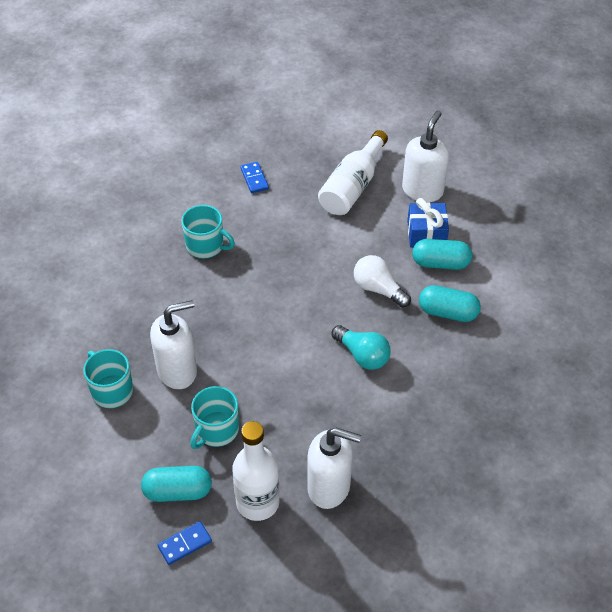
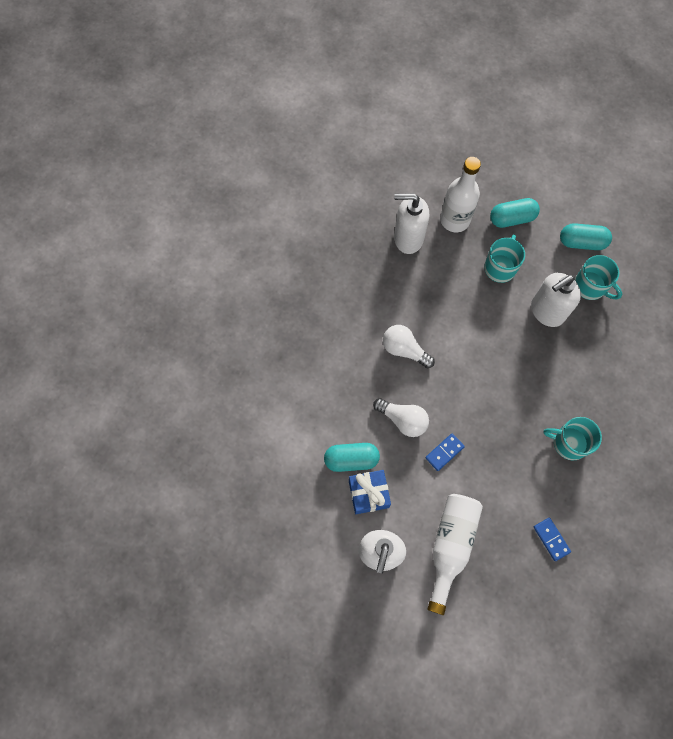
camera: 170 degrees right, 20 degrees up
blue domino [158,521,212,565] -> blue domino moved to [425,434,465,471]
turquoise light bulb [332,325,391,370] -> white light bulb [383,325,435,368]
turquoise capsule [419,285,481,322] -> turquoise capsule moved to [560,223,612,250]

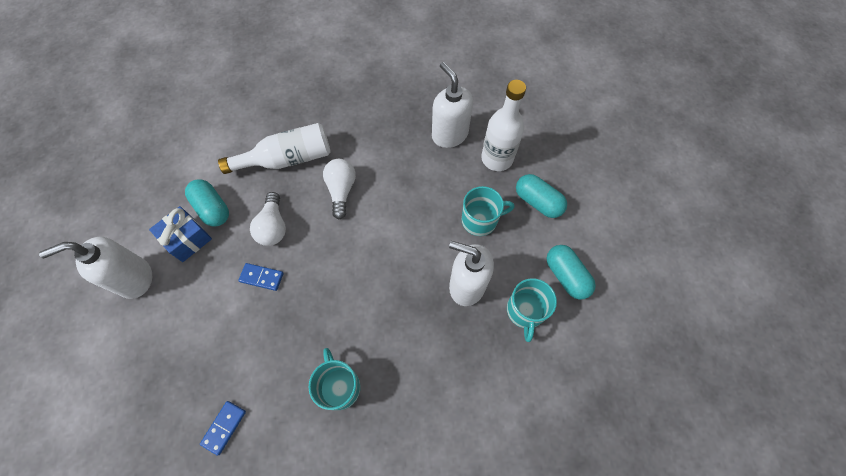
camera: 55 degrees right, 5 degrees down
white bottle [427,494,483,615] -> white bottle moved to [218,123,331,174]

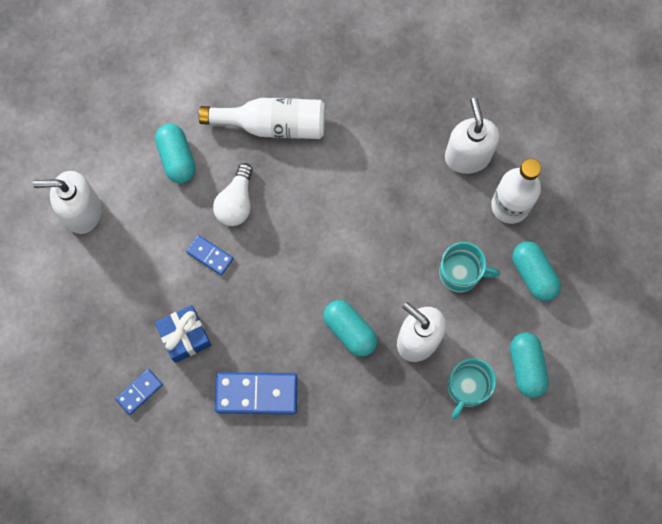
camera: 20 degrees right, 10 degrees up
blue gift [149,206,212,262] -> blue gift moved to [155,305,211,363]
turquoise mug [308,348,361,410] -> blue domino [215,372,298,414]
white light bulb [323,159,356,219] -> none
none -> turquoise capsule [323,300,377,357]

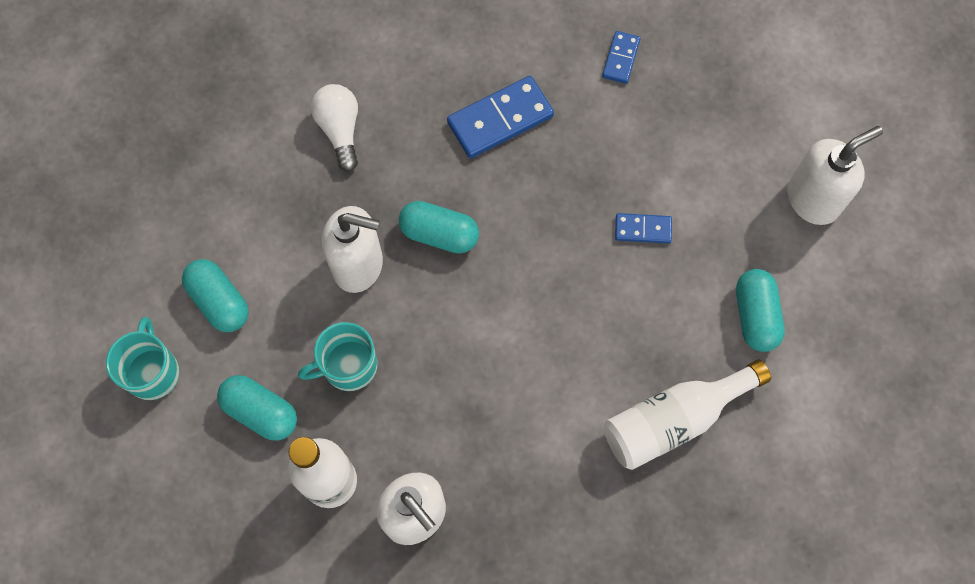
camera: 150 degrees right, 5 degrees down
turquoise capsule [155,124,195,183] -> turquoise capsule turned 45 degrees clockwise [736,269,785,352]
blue gift [155,305,211,363] -> none
white light bulb [213,163,253,226] -> white light bulb moved to [311,84,358,172]
turquoise mug [448,358,496,419] -> turquoise mug moved to [106,317,179,400]

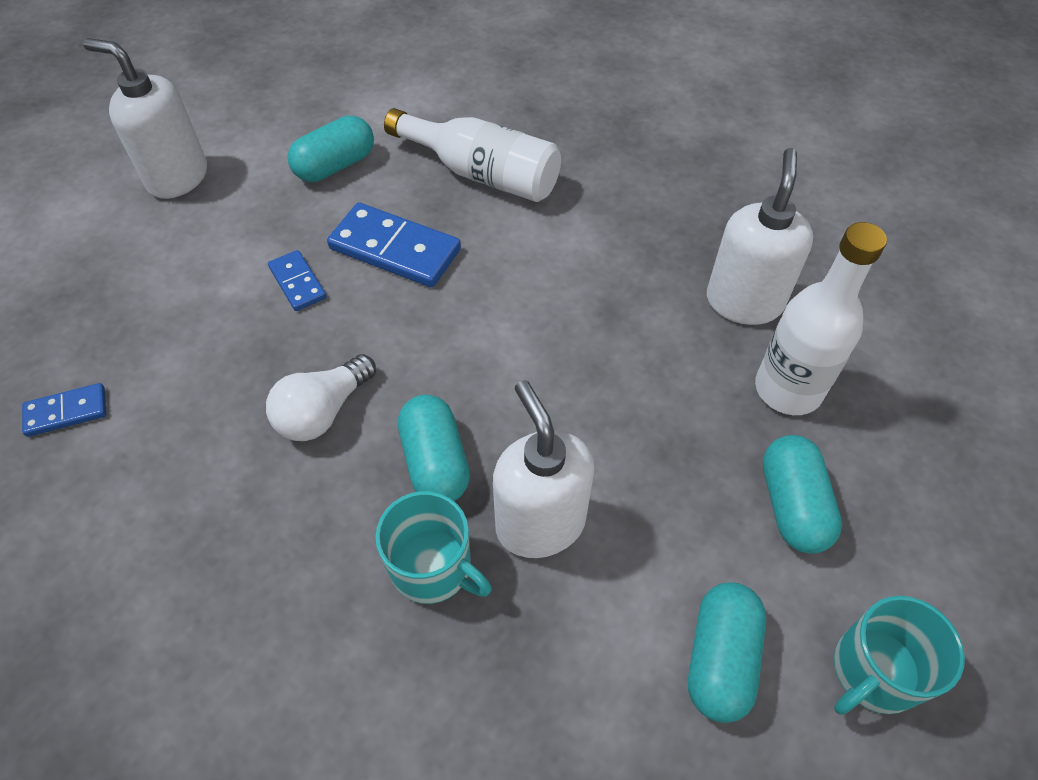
camera: 125 degrees left, 15 degrees down
turquoise mug [298,322,378,391] -> turquoise mug moved to [375,491,492,604]
white light bulb [311,84,358,172] -> white light bulb moved to [266,354,376,441]
blue domino [447,76,554,158] -> blue domino moved to [327,203,461,287]

